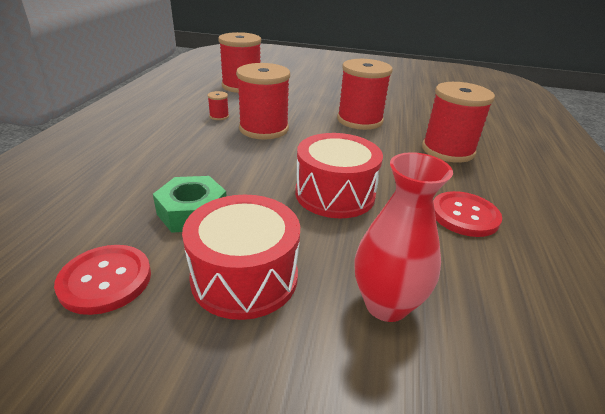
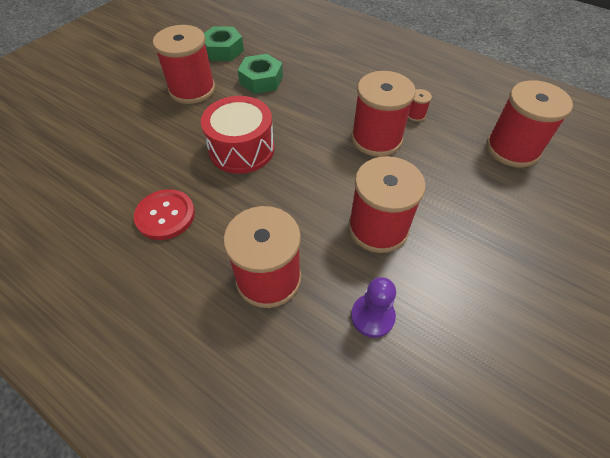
camera: 115 degrees right, 20 degrees up
red button [54,245,151,315] -> green nut [204,26,244,61]
red drum [182,195,300,320] -> red spool [153,25,215,104]
red vase [355,152,453,322] -> none
none -> purple pawn [351,277,396,338]

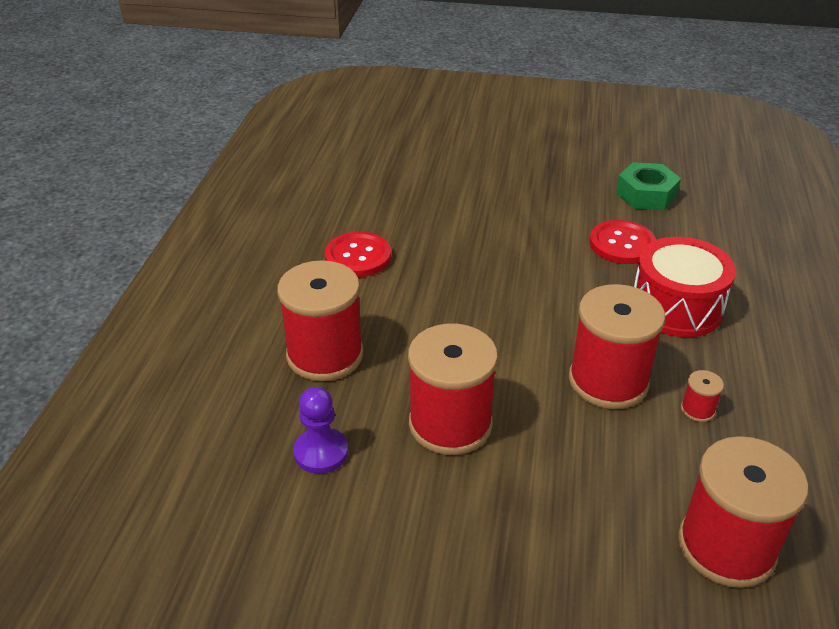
camera: 65 degrees right, 15 degrees down
red spool [153,25,215,104] -> none
red drum [201,96,274,174] -> red drum moved to [634,237,736,337]
green nut [238,54,283,94] -> red button [589,220,656,264]

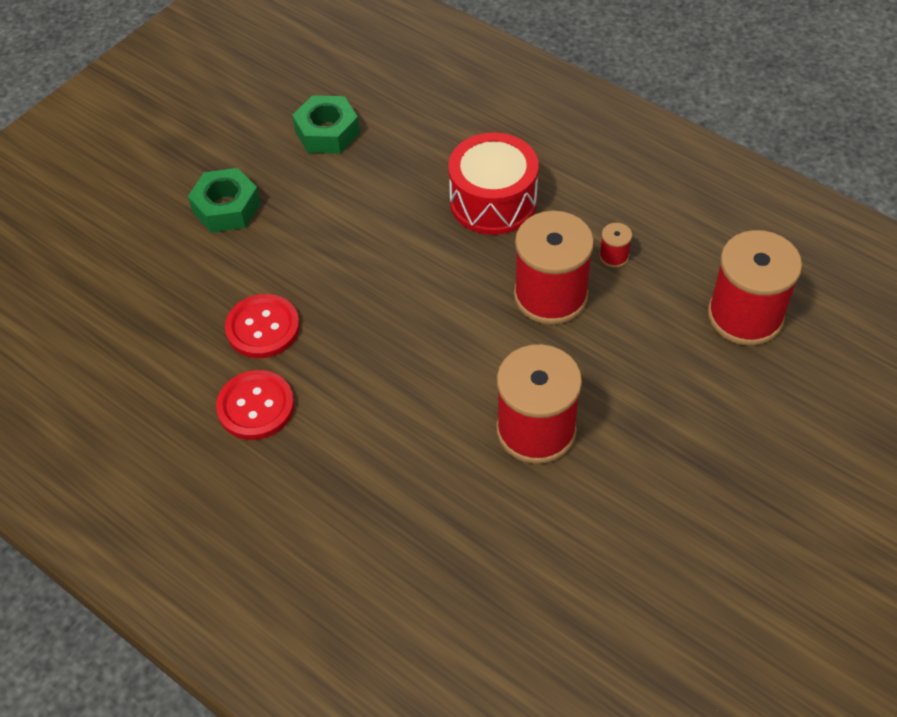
camera: 60 degrees left, 15 degrees up
red spool [277,260,364,381] -> none
purple pawn [293,387,348,474] -> none
red button [589,220,656,264] -> red button moved to [225,294,300,358]
none -> green nut [188,168,261,233]

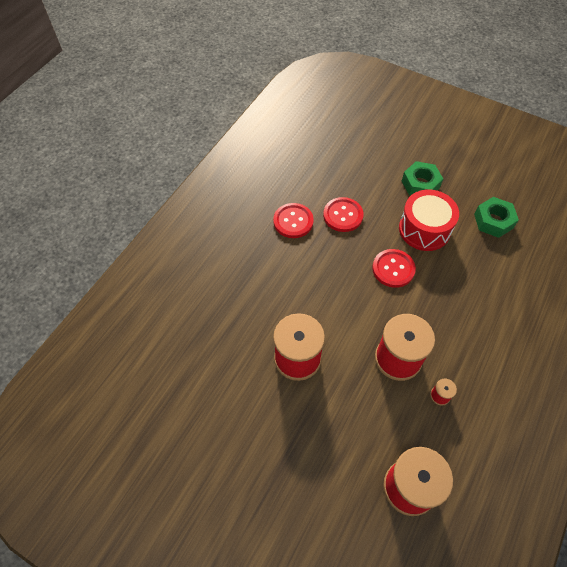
camera: 80 degrees right, 5 degrees up
red drum [448,132,539,235] -> red drum moved to [399,189,459,251]
none -> red button [372,249,416,288]

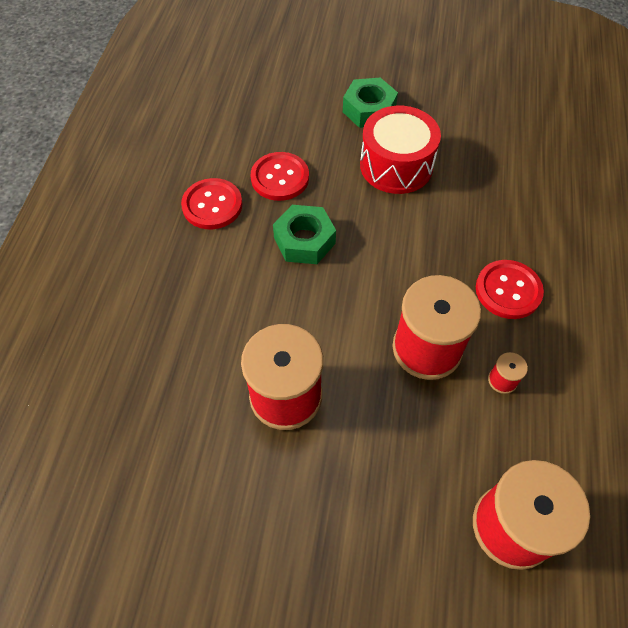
camera: 20 degrees left, 0 degrees up
red button [372,249,416,288] -> red button moved to [476,260,544,319]
green nut [474,197,519,238] -> green nut moved to [273,205,336,264]

